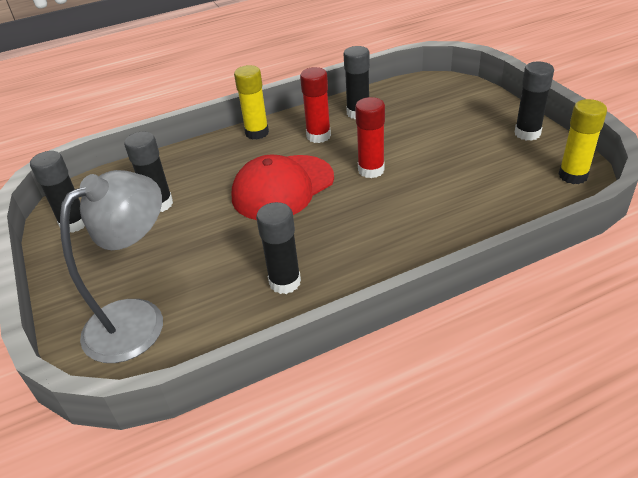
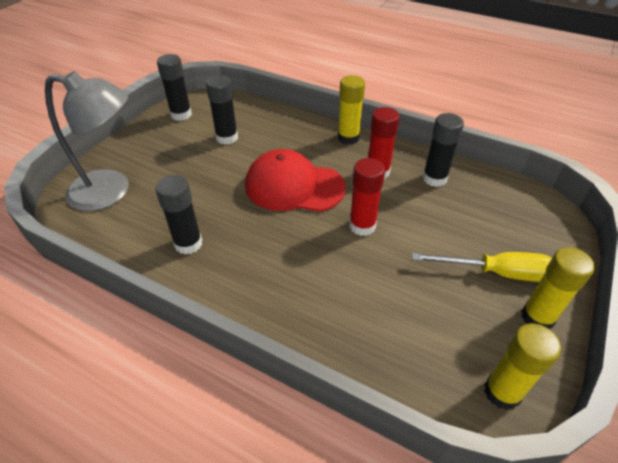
camera: 50 degrees right, 5 degrees up
black glue stick [515,61,554,141] -> yellow glue stick [521,247,595,329]
none -> yellow screwdriver [412,252,552,282]

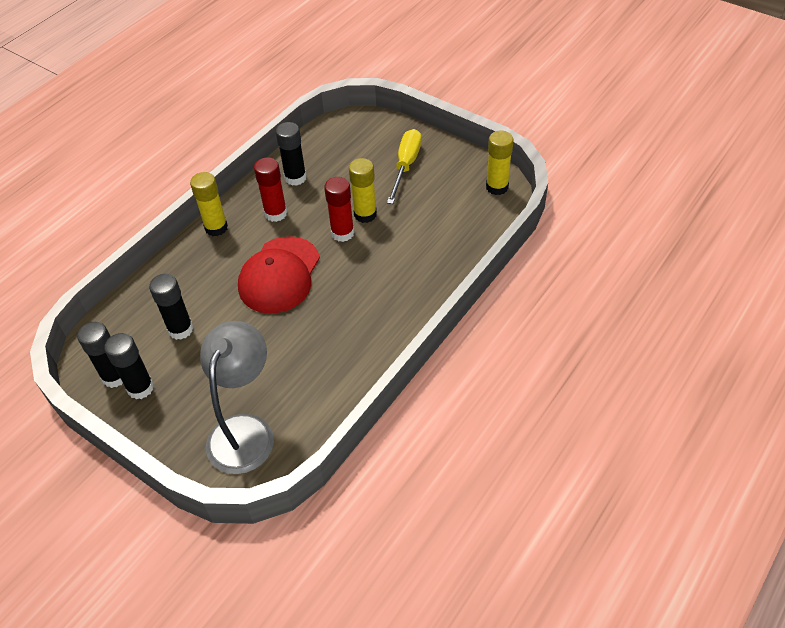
camera: 80 degrees left, 5 degrees up
black glue stick [155,175,202,255] -> black glue stick moved to [104,333,154,399]
yellow glue stick [521,247,595,329] -> yellow glue stick moved to [349,158,377,223]

